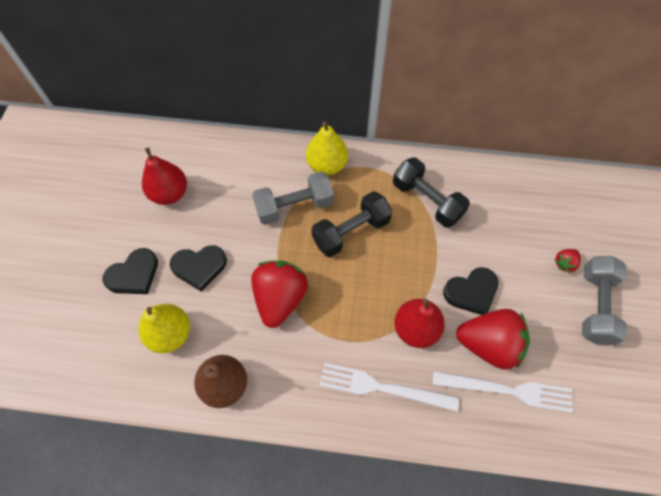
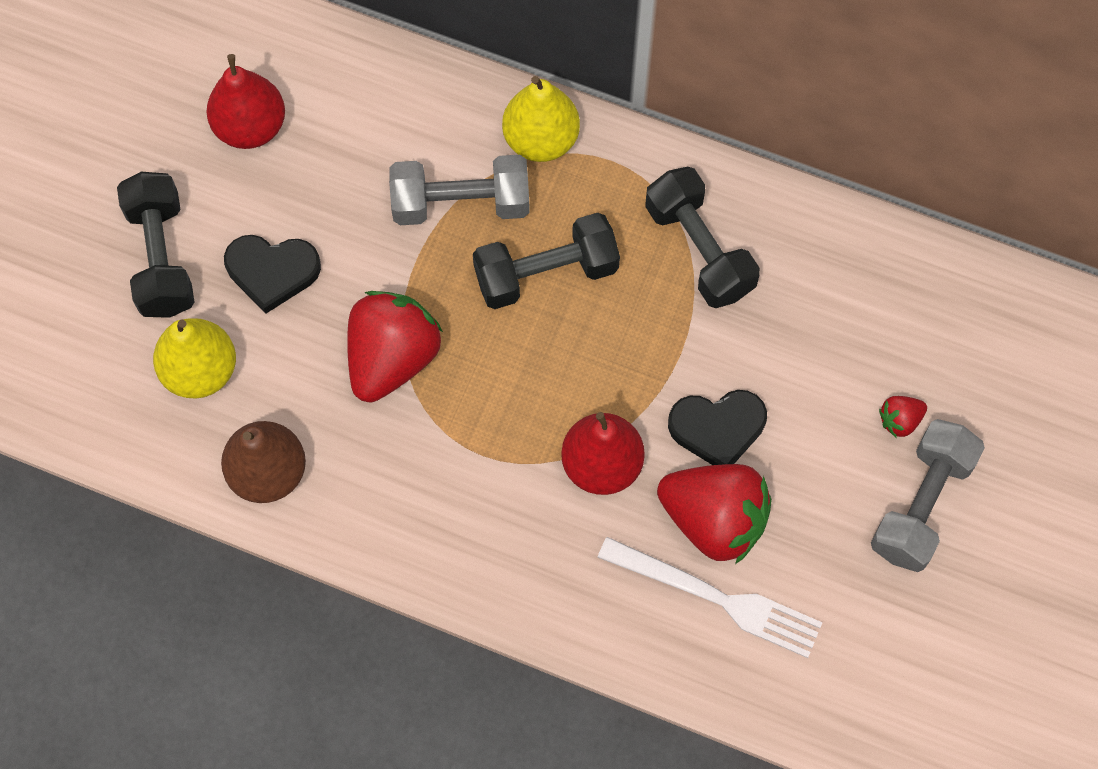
camera: 15 degrees right, 5 degrees up
black heart [102,248,158,294] -> black dumbbell [117,172,195,318]
white fork [319,363,460,412] -> none

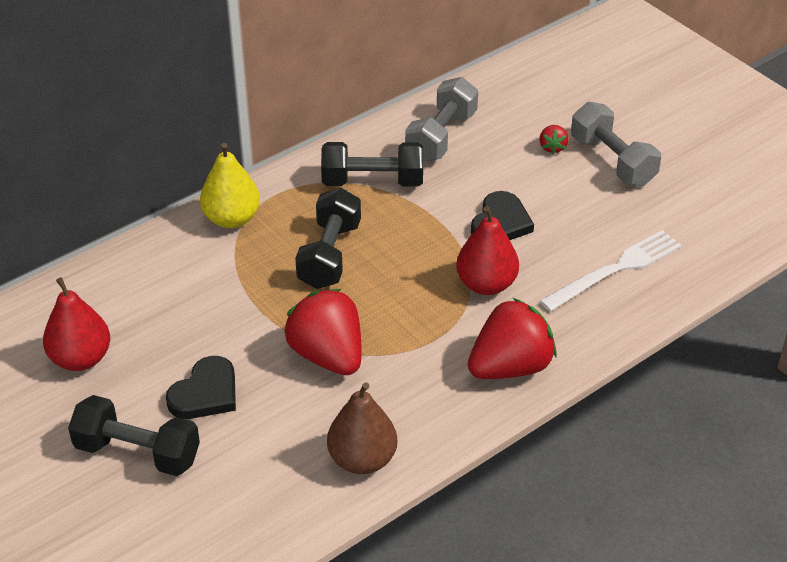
camera: 60 degrees left, 25 degrees down
yellow pear [153,318,236,398] -> none
grey dumbbell [389,155,530,225] -> grey dumbbell moved to [405,77,478,162]
red strawberry [657,464,772,564] -> red strawberry moved to [468,298,557,379]

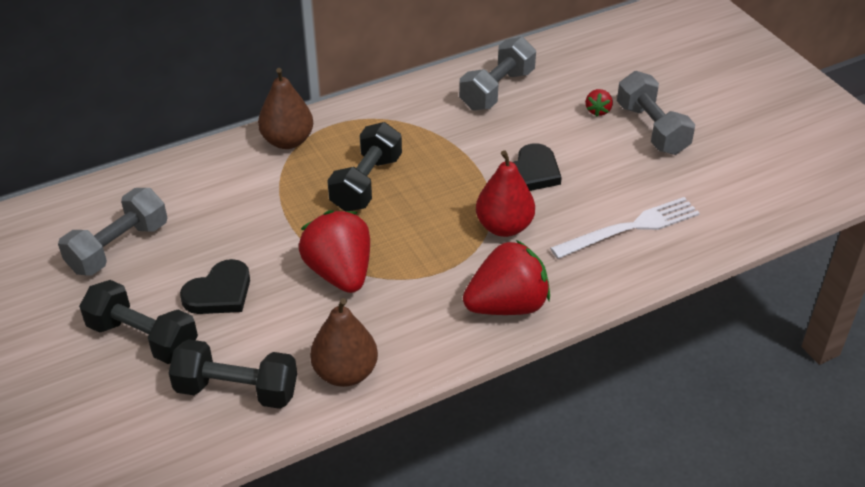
camera: 10 degrees right, 0 degrees up
red pear [43,277,110,371] -> grey dumbbell [58,188,167,275]
yellow pear [200,143,260,228] -> brown pear [258,68,313,149]
black dumbbell [321,142,423,187] -> black dumbbell moved to [169,339,297,409]

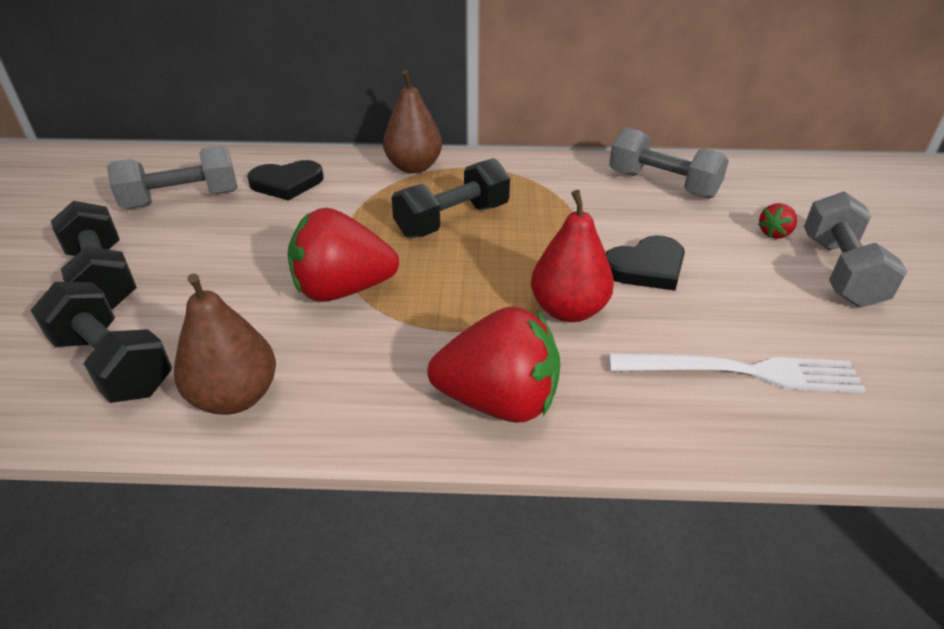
camera: 30 degrees right, 5 degrees down
black heart [180,259,250,314] -> black heart moved to [247,160,324,201]
red strawberry [299,210,370,293] -> red strawberry turned 105 degrees counterclockwise [287,208,399,302]
grey dumbbell [459,37,536,111] -> grey dumbbell turned 60 degrees clockwise [609,127,729,199]

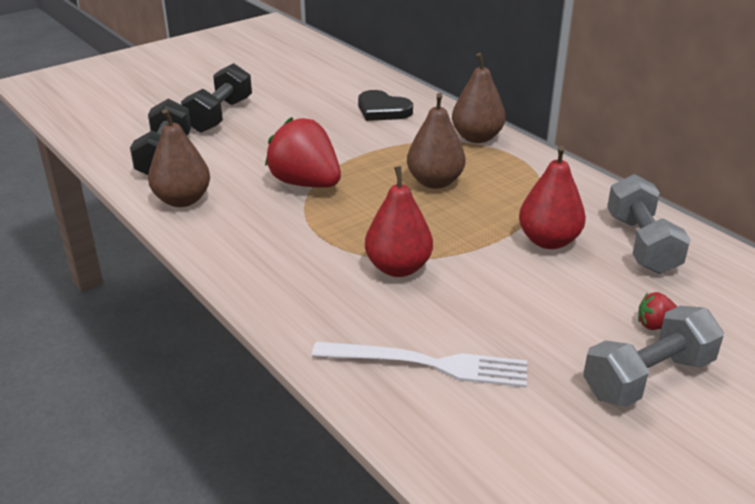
camera: 50 degrees right, 5 degrees down
grey dumbbell [107,145,238,209] -> none
black dumbbell [391,158,510,238] -> brown pear [407,93,465,189]
red strawberry [427,306,561,423] -> none
black heart [606,235,685,291] -> none
white fork [609,353,866,393] -> white fork turned 45 degrees counterclockwise [312,342,527,388]
none -> red pear [519,146,586,249]

